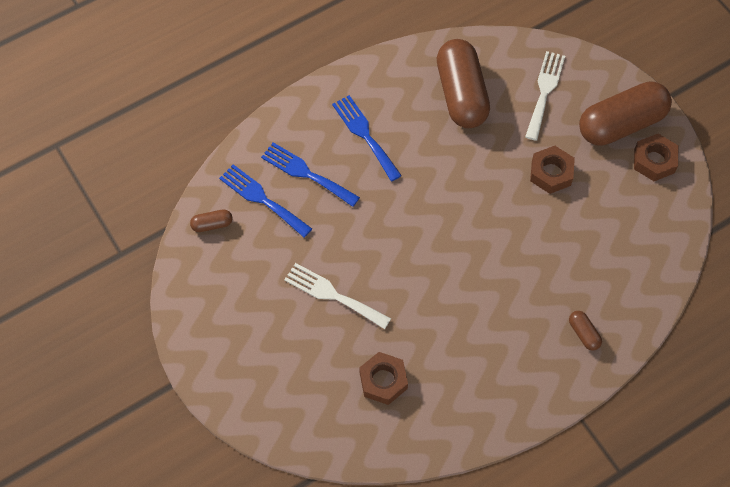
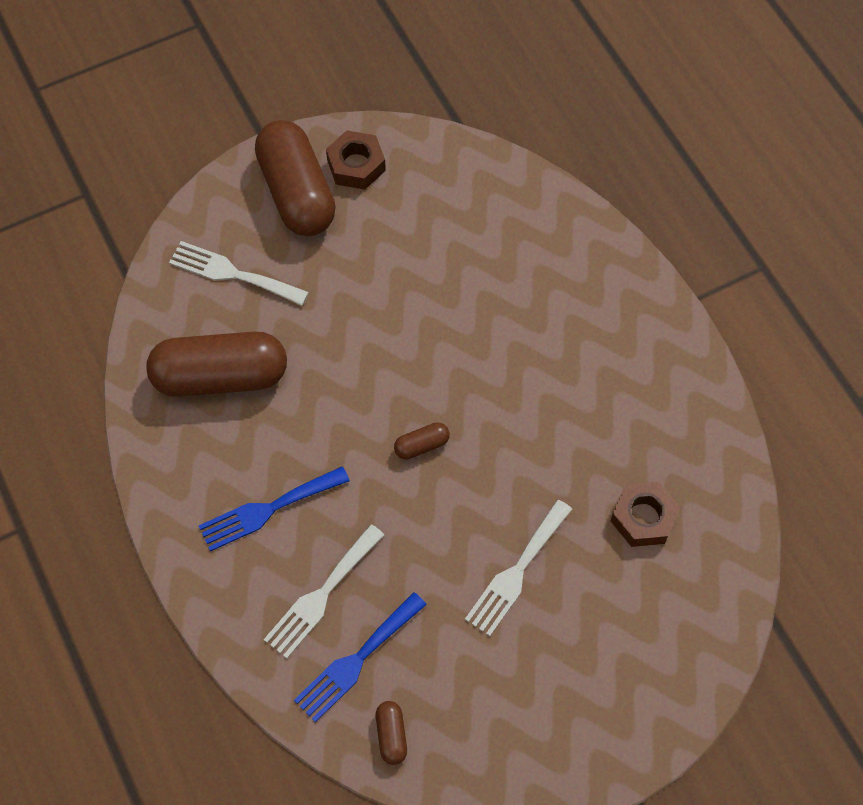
camera: 85 degrees left, 0 degrees up
blue fork [261,142,360,207] -> white fork [264,524,384,659]
brown nut [530,146,575,194] -> none
brown capsule [569,311,602,351] -> brown capsule moved to [394,422,450,459]

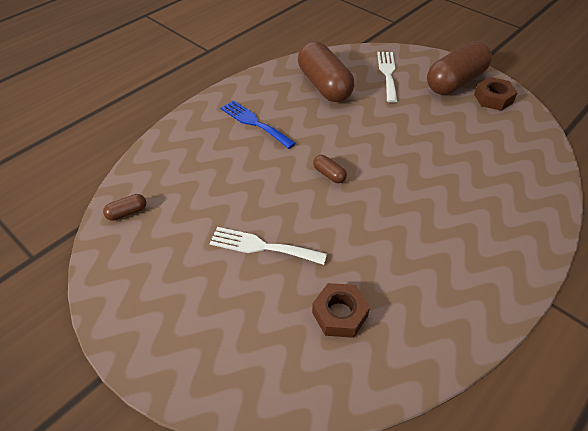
camera: 70 degrees right, 15 degrees down
white fork [264,524,384,659] -> none
blue fork [294,592,427,722] -> none

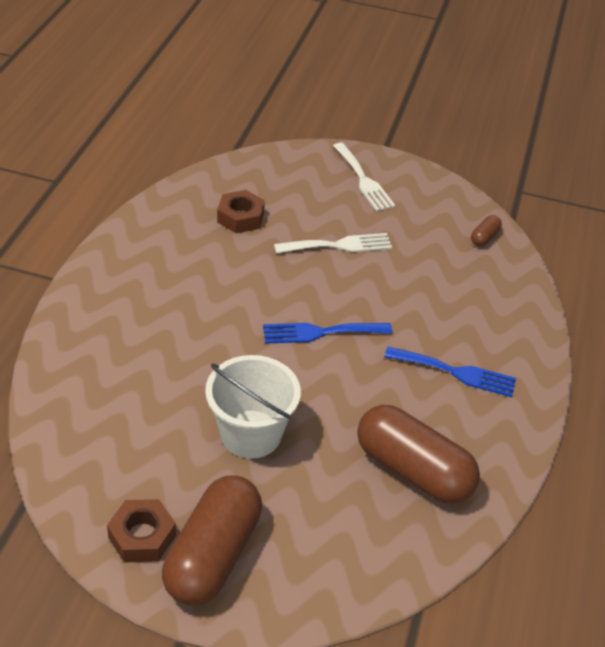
camera: 150 degrees right, 5 degrees down
brown capsule [313,155,347,183] -> blue fork [263,323,392,344]
white fork [377,52,397,103] -> white fork moved to [333,143,396,212]
none -> white bucket [205,355,301,459]

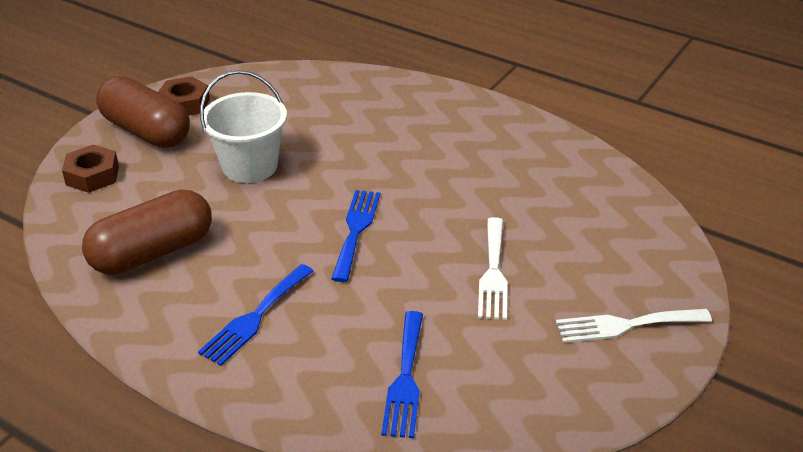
camera: 110 degrees right, 5 degrees down
brown nut [217,190,265,233] -> brown nut moved to [62,145,119,193]
brown capsule [471,215,502,246] -> none
none -> blue fork [381,311,423,438]

